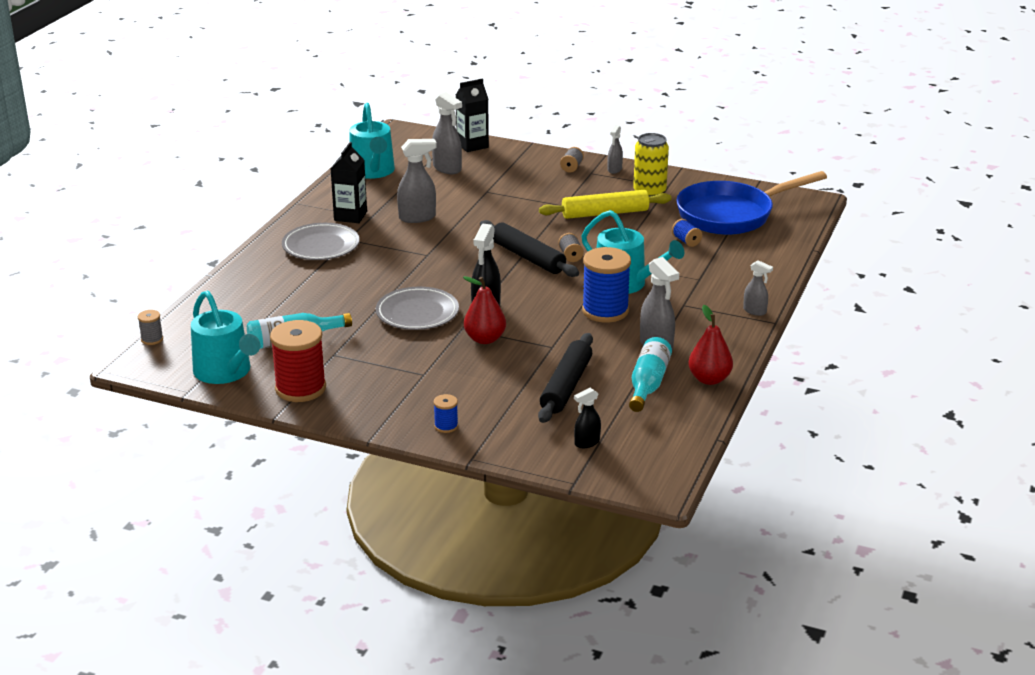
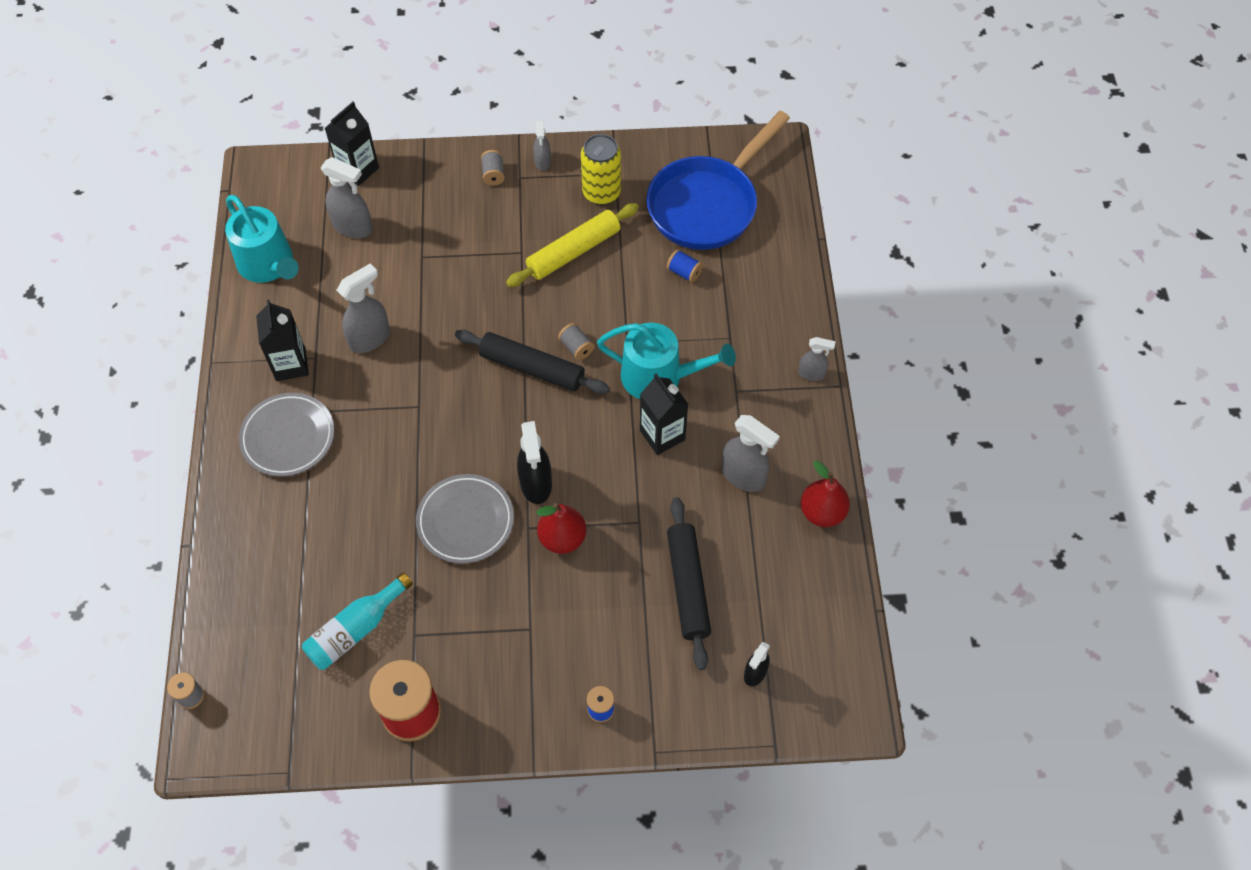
camera: 25 degrees left, 30 degrees up
turquoise watering can [191,291,260,384] -> none
blue spool [582,247,631,323] -> black carton [640,373,689,455]
turquoise bottle [629,337,672,412] -> none

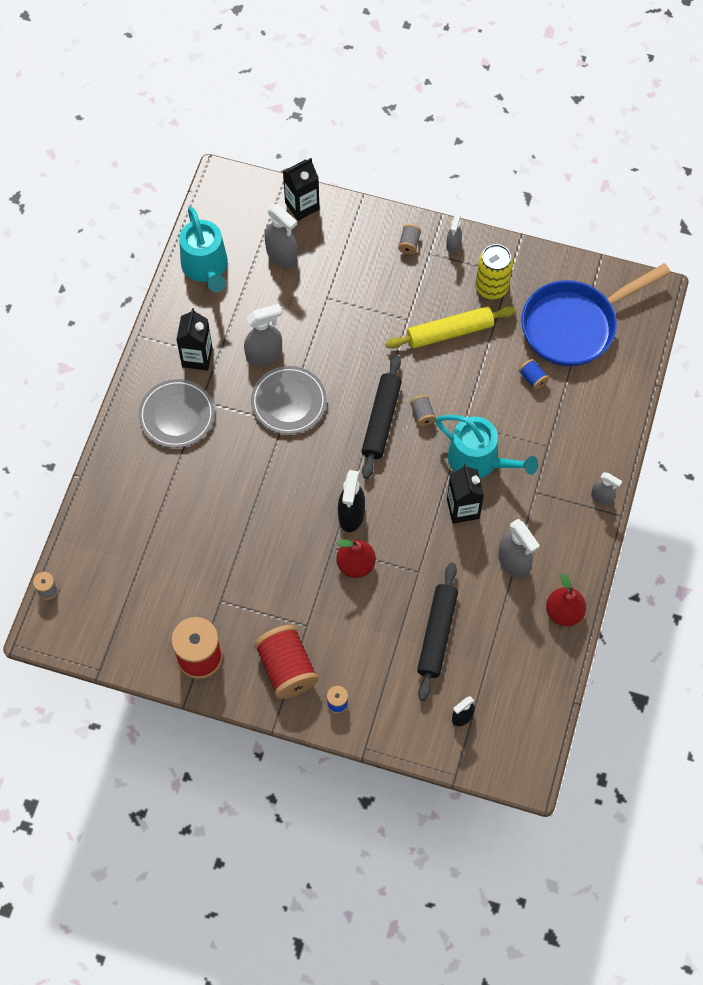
camera: 20 degrees right, 5 degrees up
turquoise bottle [302,572,413,670] -> none
grey plate [416,474,514,564] -> grey plate moved to [251,366,327,434]
black rolling pin [455,330,610,394] -> black rolling pin turned 60 degrees clockwise [361,355,402,479]
none -> red spool [254,625,319,699]

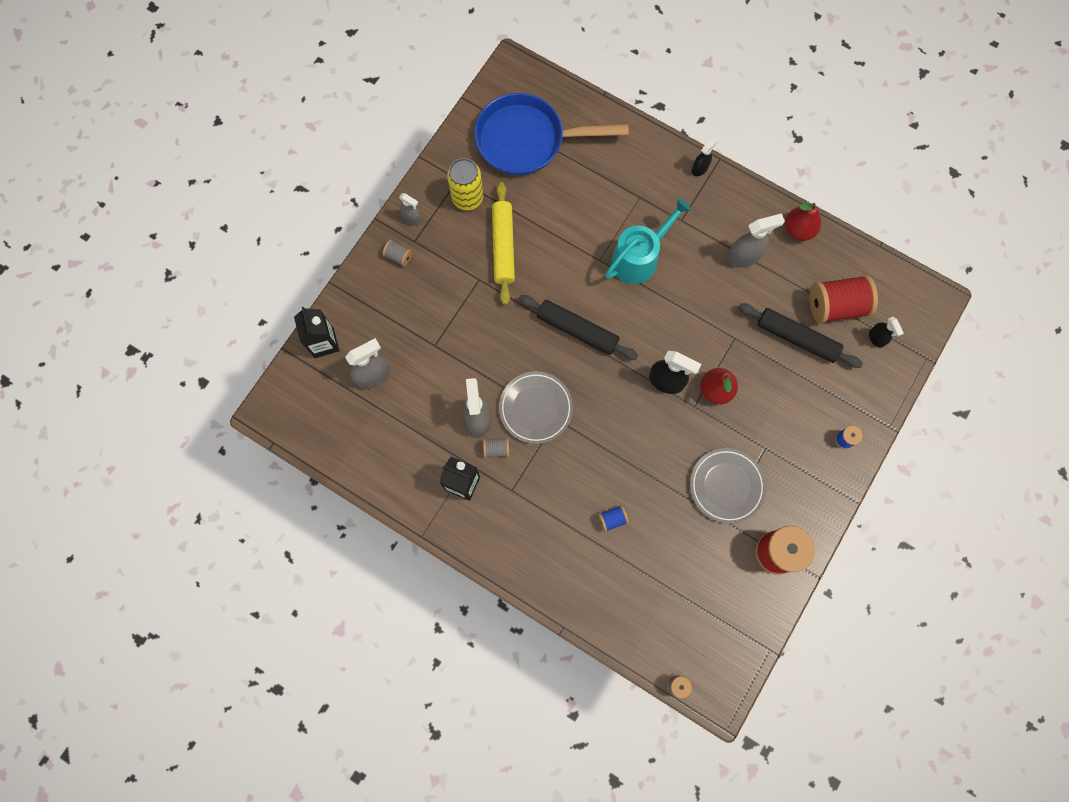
camera: 75 degrees left, 10 degrees up
grey plate [138,379,215,448] -> grey plate moved to [690,448,766,524]
turquoise watering can [179,207,228,292] -> none
red spool [254,625,319,699] -> red spool moved to [809,275,878,323]
grey spool [410,395,436,426] -> grey spool moved to [483,438,509,458]
black carton [447,464,484,524] -> none
blue spool [519,359,549,390] -> blue spool moved to [598,505,629,532]
blue pan [521,263,671,367] -> blue pan turned 105 degrees clockwise [474,93,629,176]
grey spray bottle [591,472,622,505] -> black spray bottle [692,137,718,176]

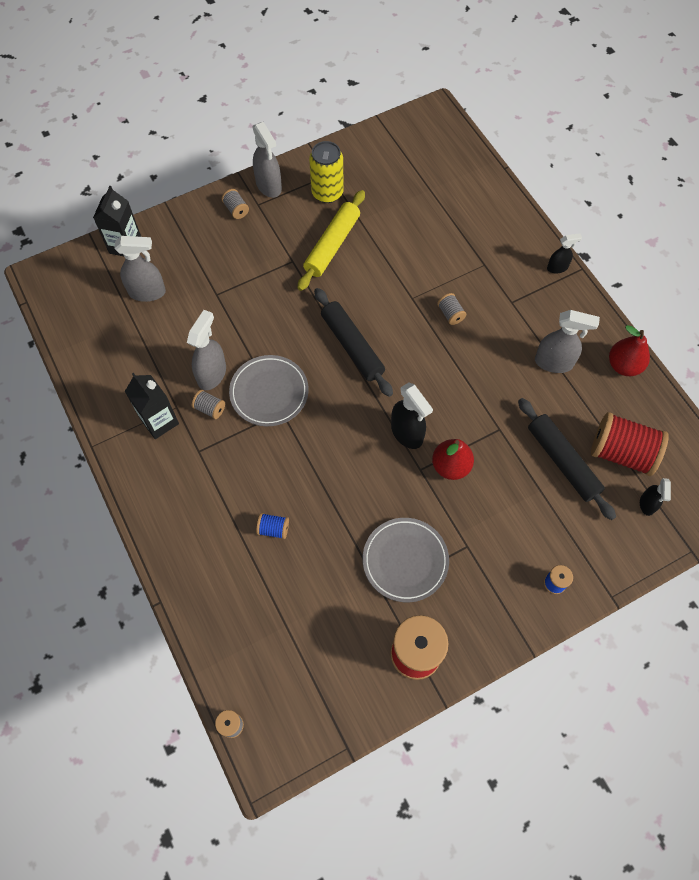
camera: 30 degrees right, 10 degrees down
grey spray bottle [399,193,422,225] -> grey spray bottle [252,122,282,198], size x1.68
blue pan [474,93,629,176] -> none
turquoise watering can [605,198,692,284] -> grey spool [437,293,466,325]

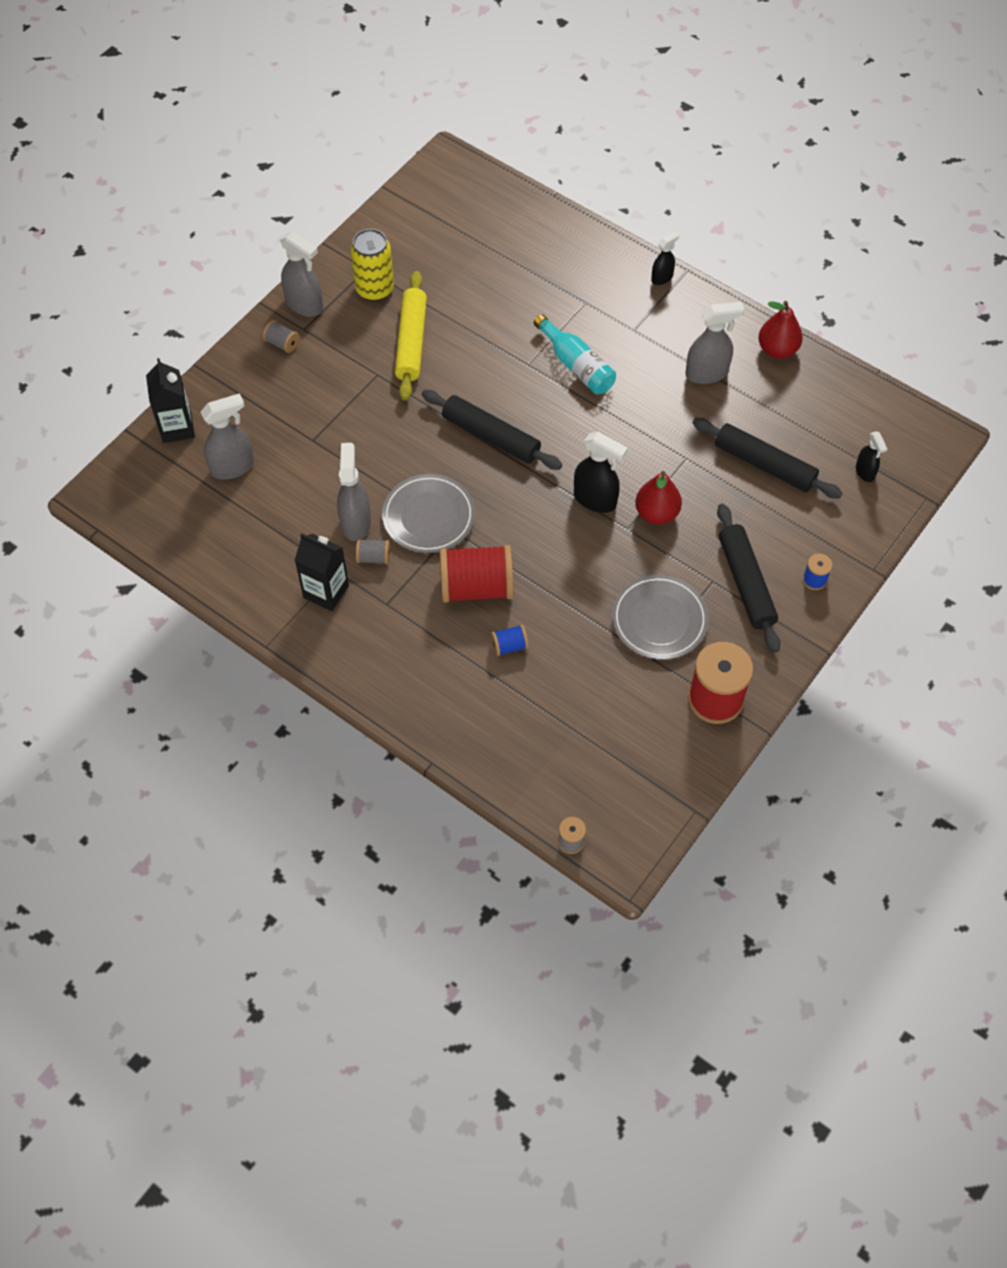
camera: 25 degrees left, 5 degrees down
grey spool [437,293,466,325] -> turquoise bottle [534,314,616,394]
red spool [591,412,669,476] -> red spool moved to [440,545,514,603]
none -> black rolling pin [717,504,780,653]

